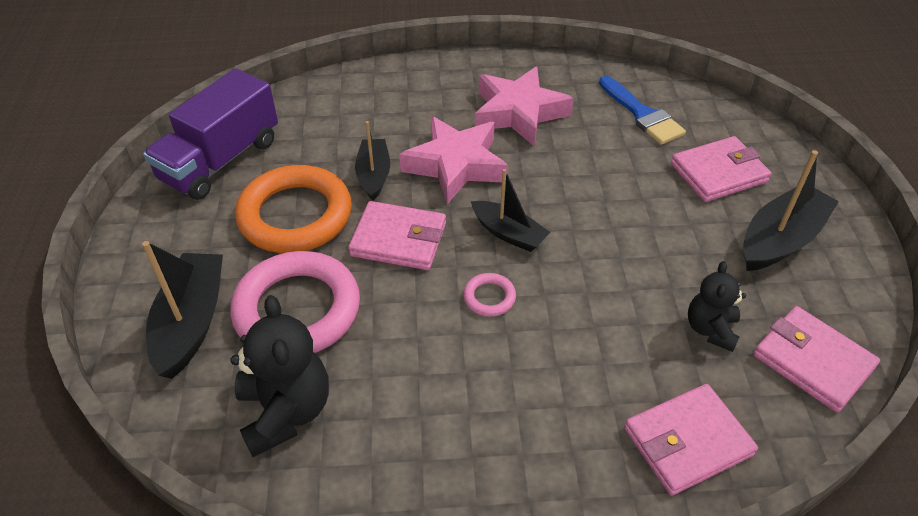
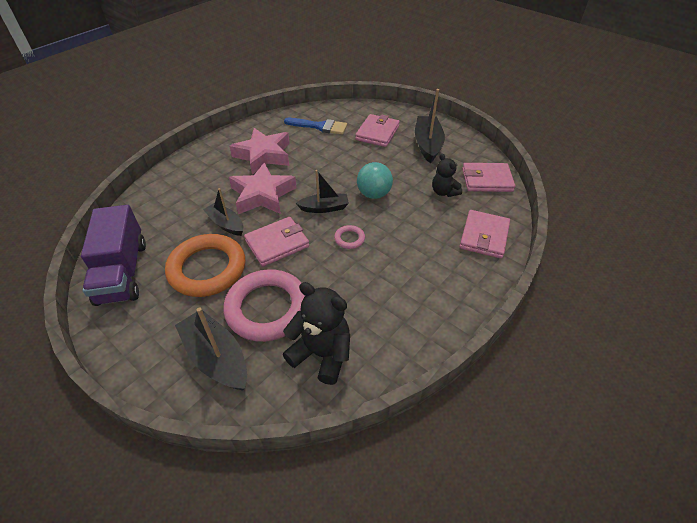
camera: 45 degrees left, 0 degrees up
none -> turquoise ball [357,162,393,199]

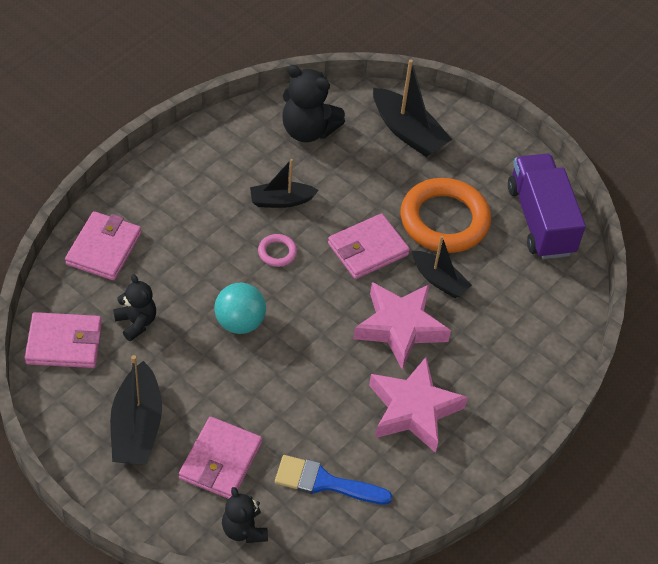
camera: 175 degrees right, 5 degrees up
pink ring [224,269,305,342] -> none
black boat [296,170,349,213] -> black boat moved to [250,159,319,208]
none -> black teddy bear [222,487,268,543]

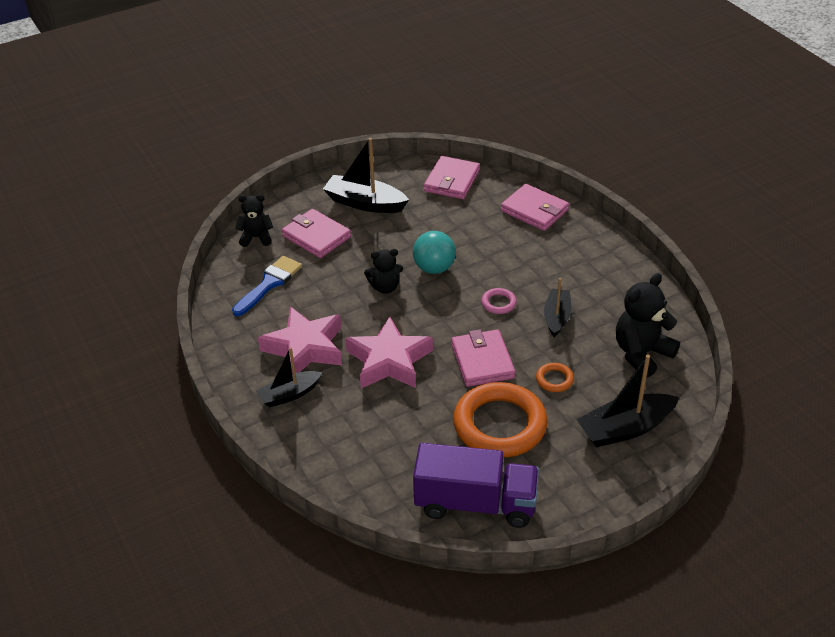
camera: 115 degrees right, 10 degrees down
black teddy bear [113,274,156,341] -> black teddy bear moved to [364,249,403,294]
black boat [412,236,472,298] -> black boat moved to [256,347,322,407]
none -> orange ring [536,363,574,392]

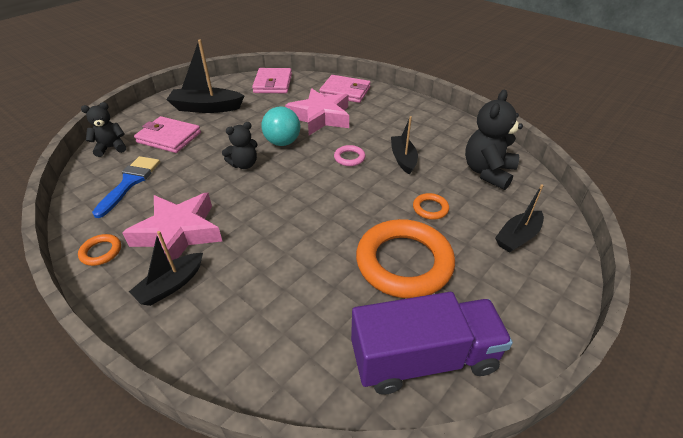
camera: 20 degrees left, 0 degrees up
pink star [345,316,433,388] -> pink star moved to [285,89,349,135]
pink wallet [451,329,516,387] -> none
black boat [576,355,679,447] -> black boat [495,184,544,253], size x0.65
none -> orange ring [78,234,121,266]

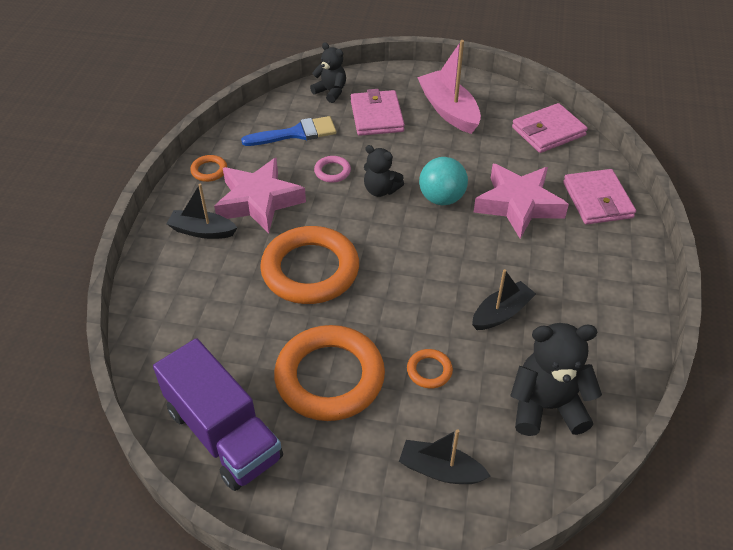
camera: 60 degrees right, 5 degrees up
black boat [166,39,244,113] -> pink boat [417,40,481,134]
pink ring [334,145,365,166] -> pink ring moved to [314,156,351,183]
none -> orange ring [260,226,359,304]

